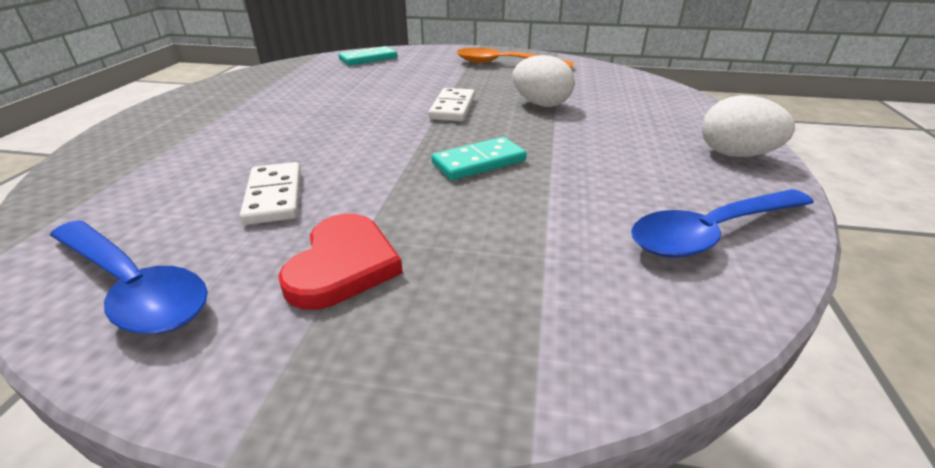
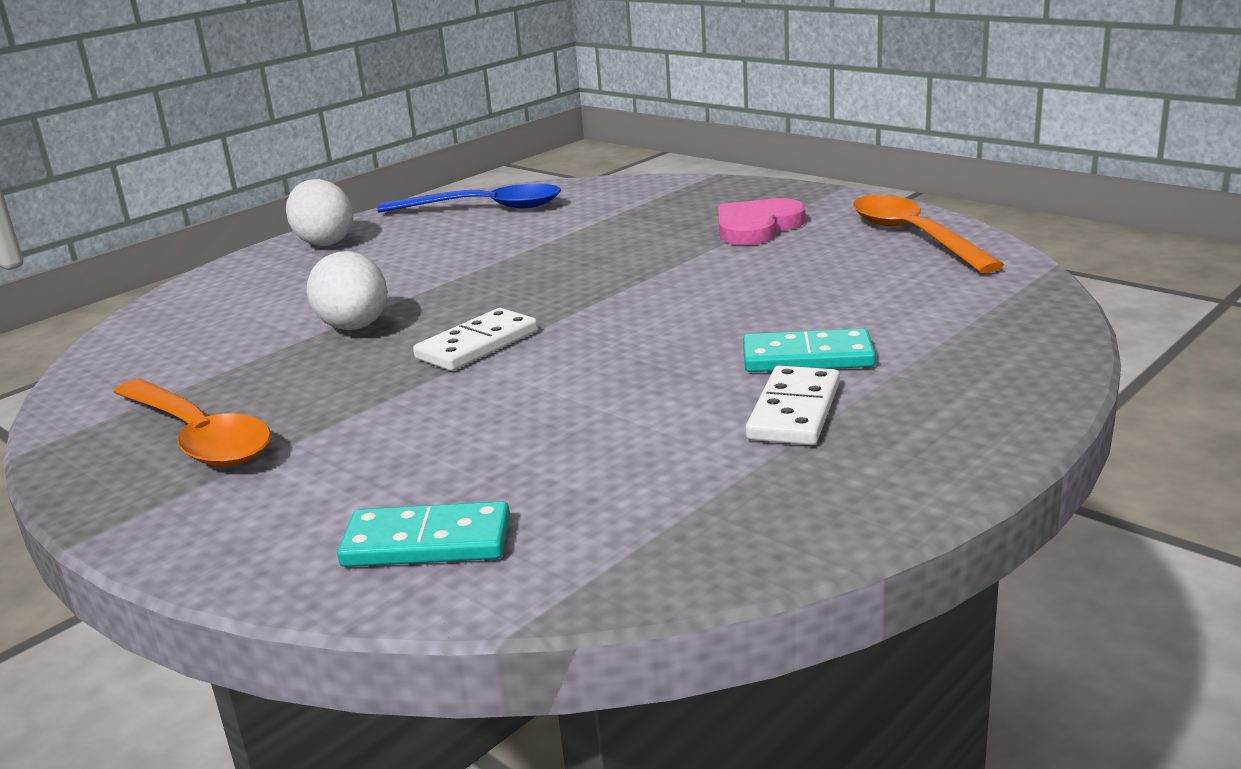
camera: 145 degrees left, 10 degrees down
blue spoon [50,220,208,334] -> orange spoon [853,195,1004,273]
white domino [240,162,301,225] -> white domino moved to [746,365,840,445]
red heart [278,214,403,310] -> pink heart [718,198,805,245]
turquoise domino [431,137,527,180] -> turquoise domino moved to [743,329,876,372]

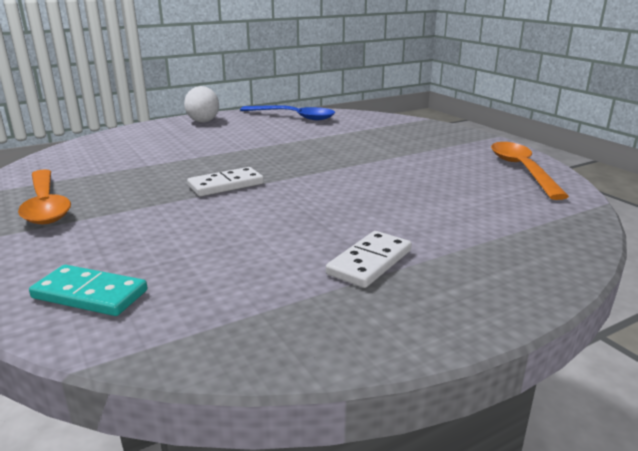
camera: 15 degrees right, 0 degrees up
white egg [307,251,387,330] -> none
pink heart [718,198,805,245] -> none
turquoise domino [743,329,876,372] -> none

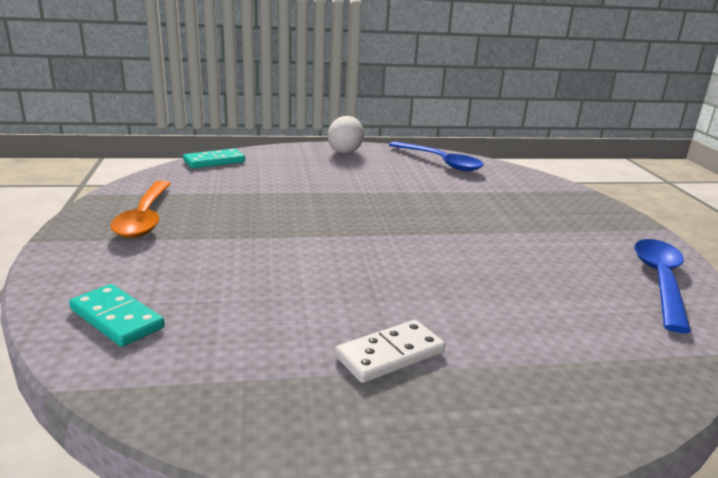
camera: 20 degrees right, 0 degrees up
white domino [187,167,264,196] -> none
orange spoon [491,142,569,200] -> blue spoon [634,239,691,333]
none -> turquoise domino [183,148,245,168]

